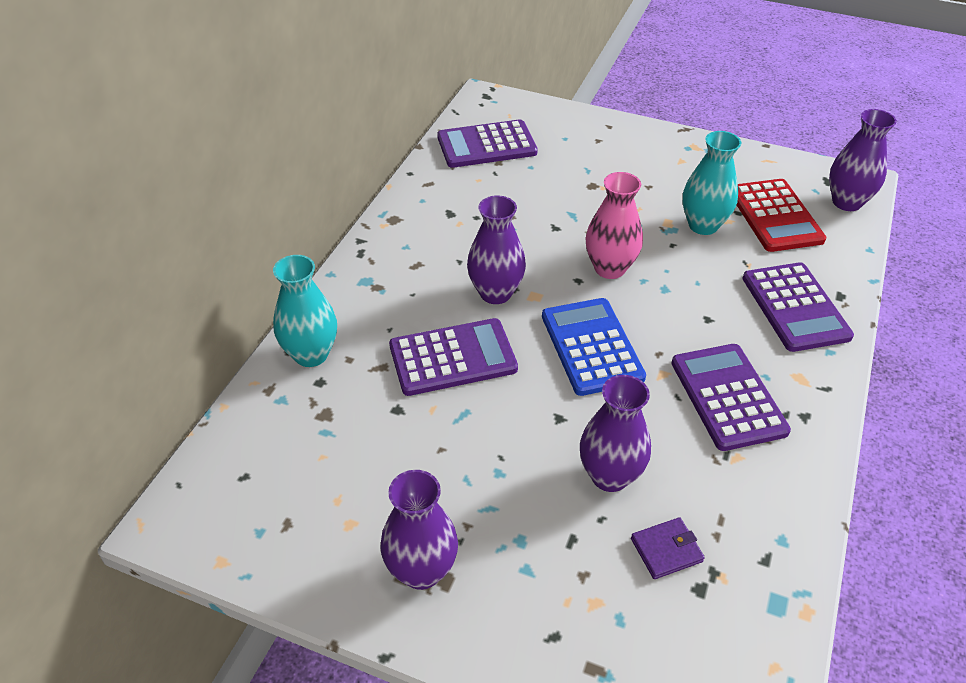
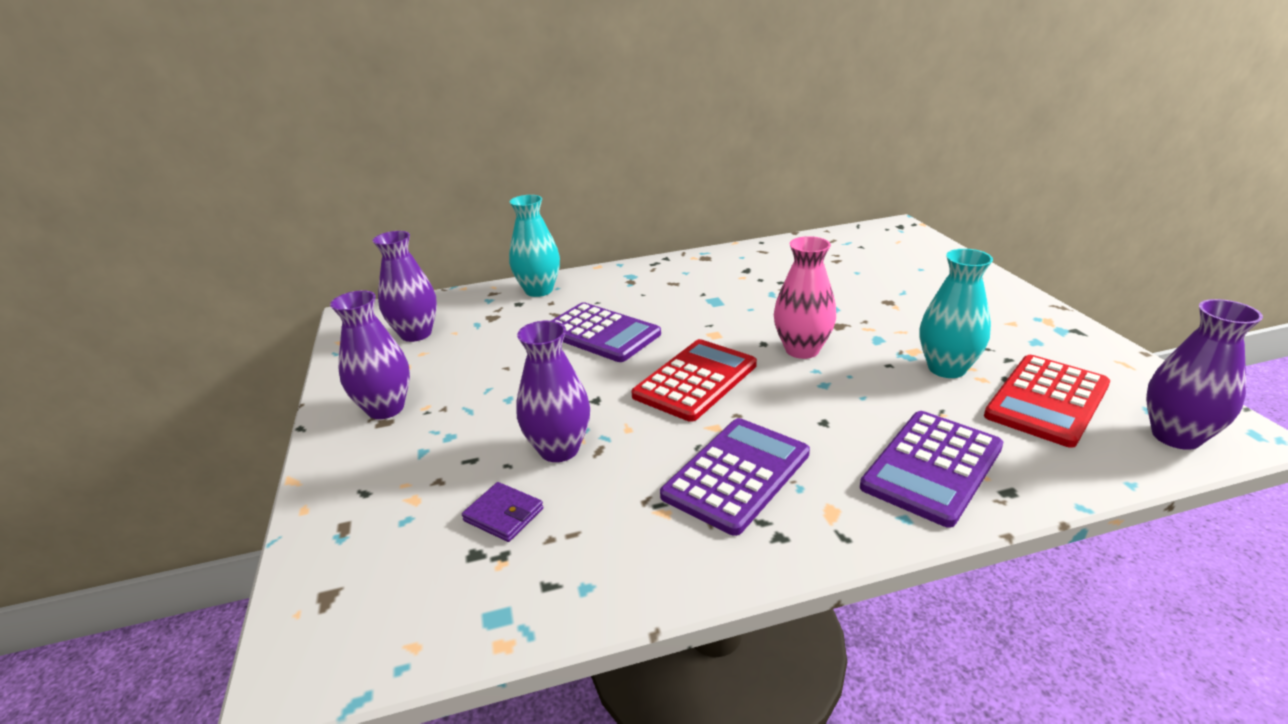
camera: 55 degrees right, 15 degrees down
purple calculator [437,119,538,168] -> none
purple vase [467,195,526,304] -> purple vase moved to [373,231,437,342]
blue calculator [542,298,646,396] -> red calculator [631,339,757,422]

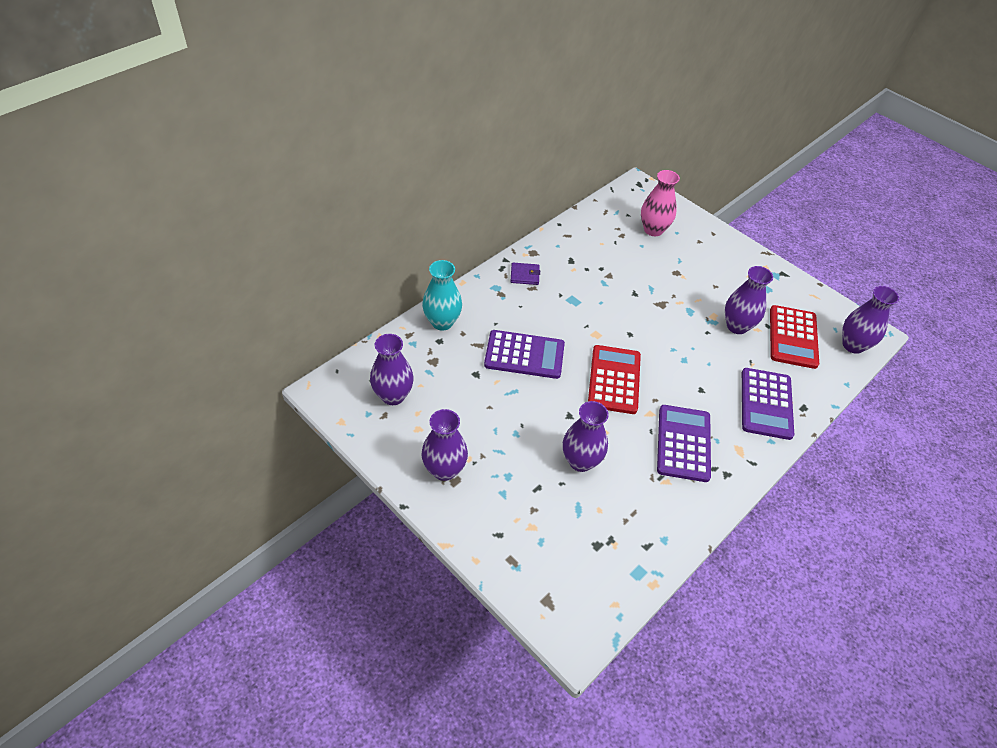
camera: 35 degrees left, 20 degrees up
purple wallet [462,482,543,542] -> purple wallet moved to [511,263,540,285]
pink vase [774,236,836,359] -> pink vase moved to [641,170,680,236]
turquoise vase [920,249,993,378] -> purple vase [725,266,773,334]

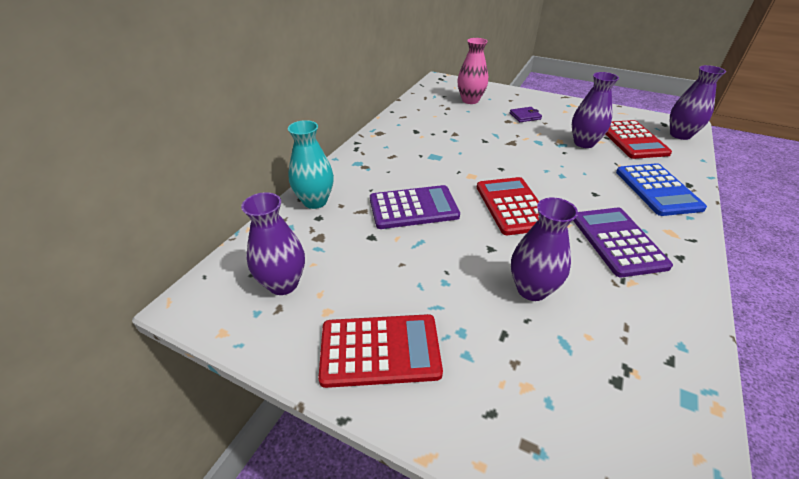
camera: 15 degrees left, 10 degrees down
purple vase [422,409,468,481] -> red calculator [318,314,443,388]
purple wallet [511,263,540,285] -> purple wallet moved to [510,107,542,122]
purple calculator [742,368,794,440] -> blue calculator [616,163,707,216]

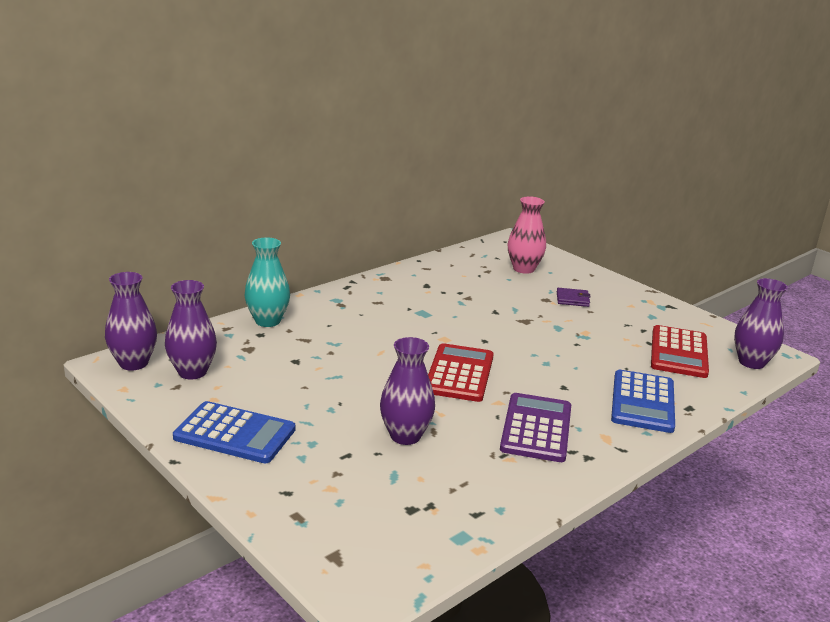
camera: 20 degrees right, 15 degrees down
red calculator [318,314,443,388] -> blue calculator [173,401,295,463]
purple calculator [370,185,460,229] -> none
purple vase [572,72,619,148] -> purple vase moved to [105,272,157,371]

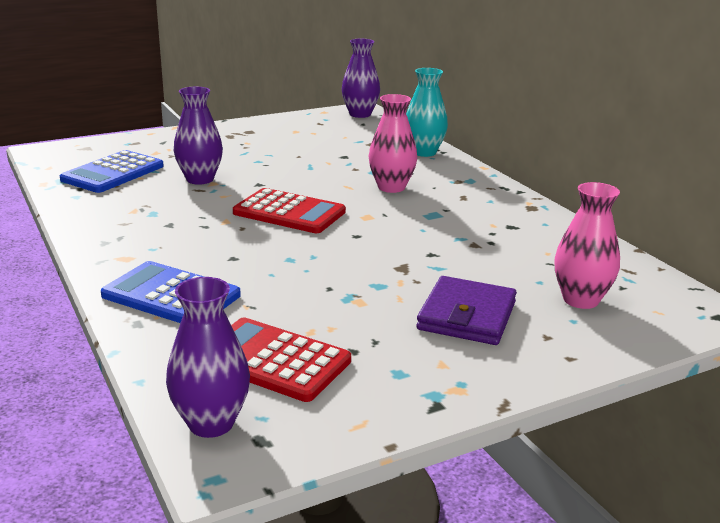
camera: 105 degrees right, 0 degrees up
purple vase [165,280,217,379] -> none
blue calculator [173,401,295,463] -> blue calculator moved to [60,150,164,193]
purple calculator [500,393,571,462] -> none
purple wallet [557,288,590,307] -> purple wallet [416,276,517,345], size x1.83
none -> pink vase [369,94,417,193]

